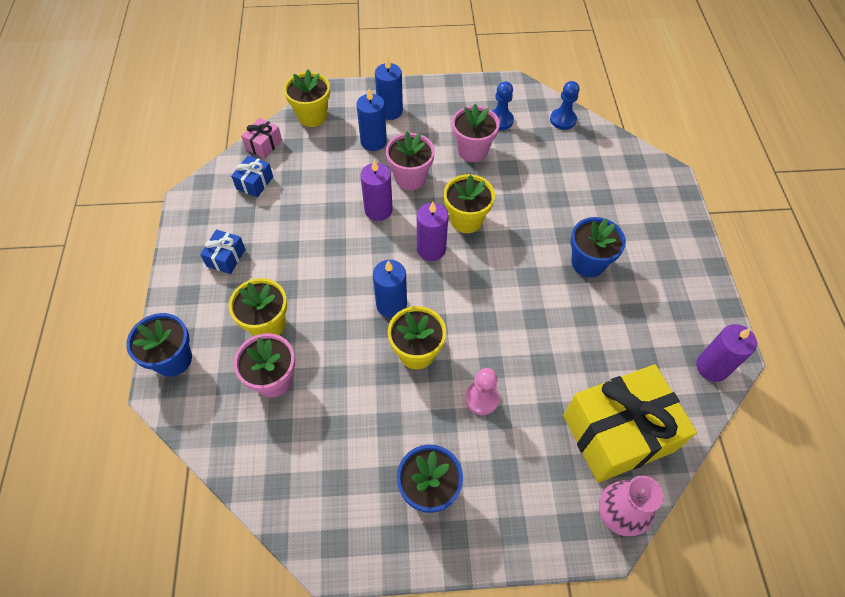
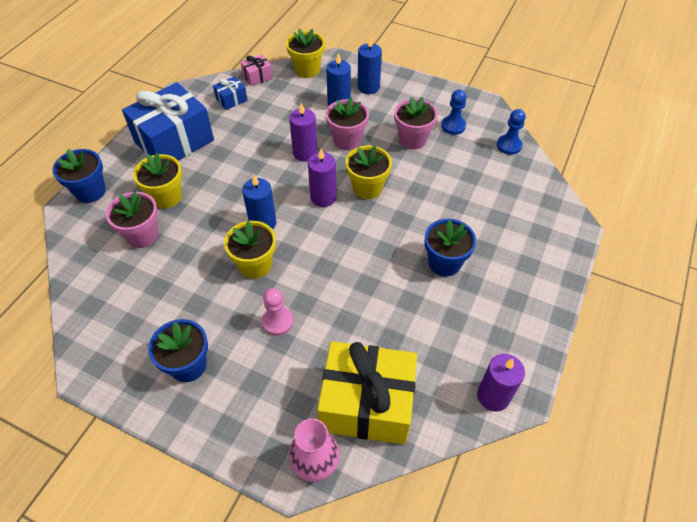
camera: 30 degrees right, 5 degrees down
blue gift [200,229,245,274] -> blue gift [122,82,214,160], size x2.34

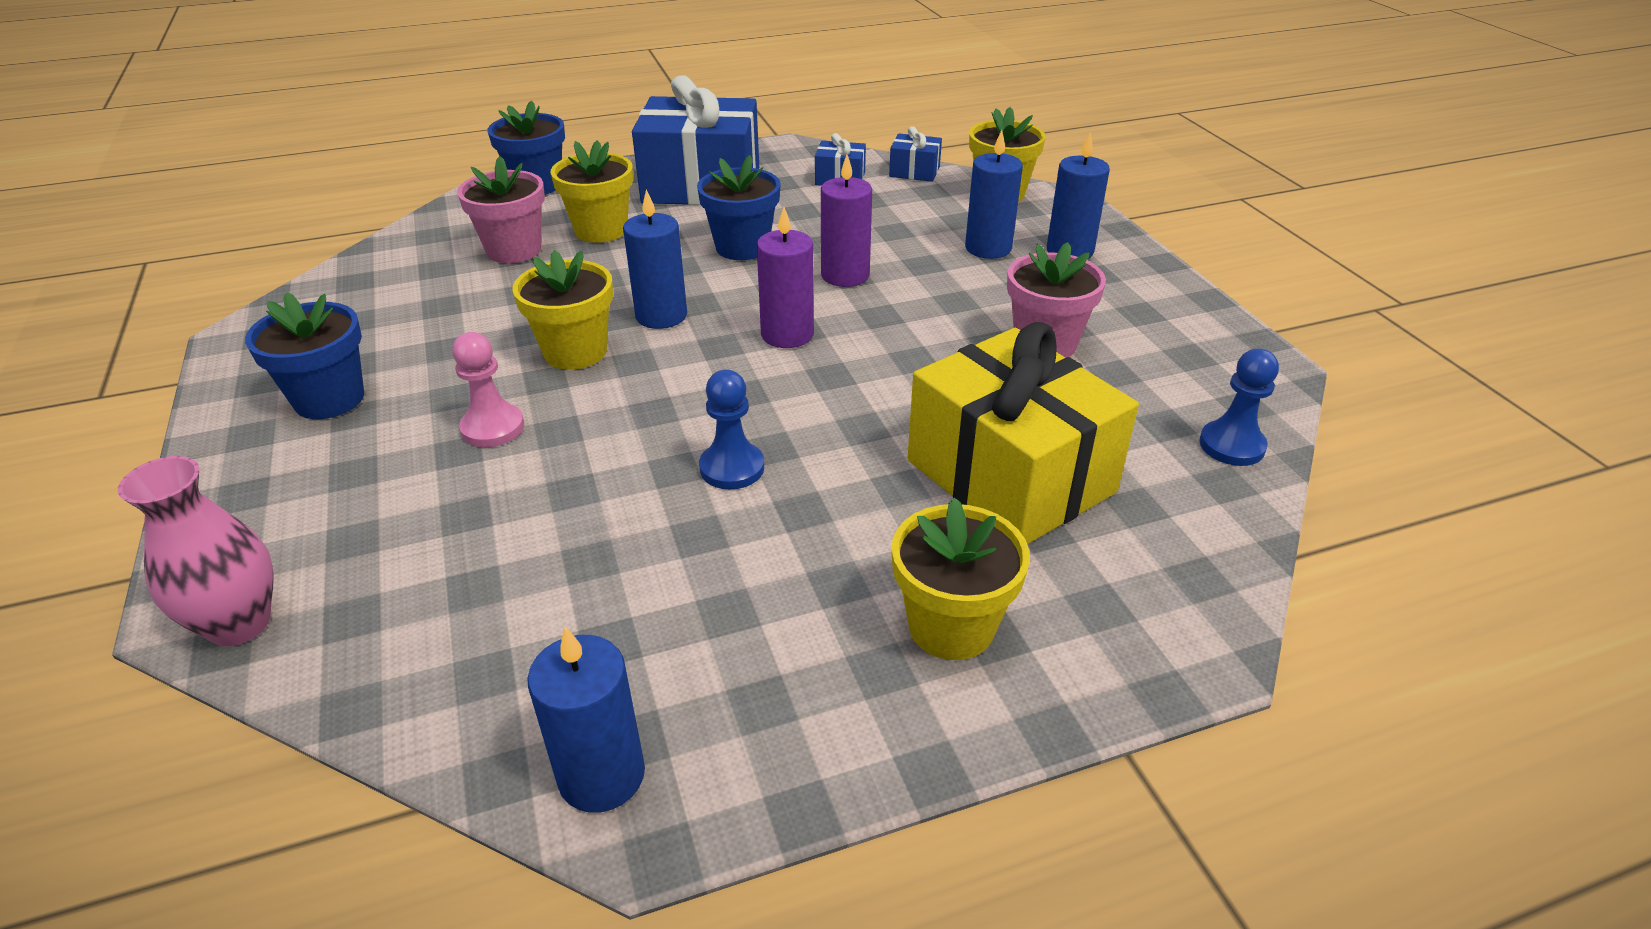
camera: 45 degrees right, 15 degrees down
pink gift [241,54,273,86] -> blue gift [889,126,942,182]
yellow gift [317,341,417,444] -> yellow gift moved to [907,322,1139,544]
pink flower pot [326,97,369,150] -> none
yellow flower pot [346,146,392,199] -> yellow flower pot moved to [892,497,1030,660]
blue flower pot [424,219,476,276] -> blue flower pot moved to [697,155,781,260]
blue pawn [441,90,467,135] -> blue pawn moved to [699,370,764,489]
purple candle [477,354,525,411] -> blue candle [527,627,645,813]

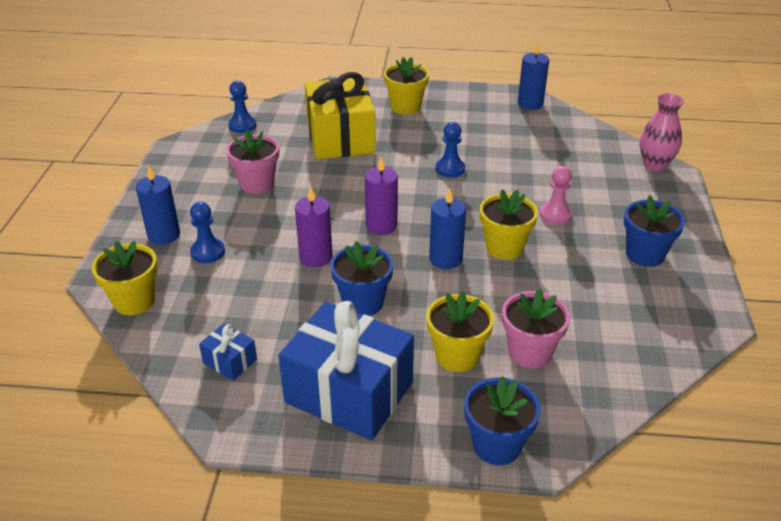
camera: 155 degrees left, 0 degrees up
blue gift [889,126,942,182] -> none
blue candle [965,130,1023,259] -> blue pawn [190,202,225,263]

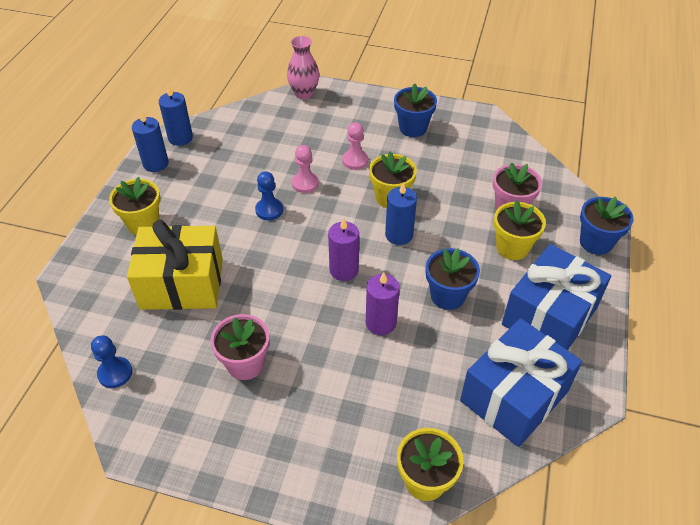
camera: 80 degrees left, 10 degrees up
blue candle [136,165,180,245] -> blue candle moved to [132,111,169,172]
blue pawn [190,202,225,263] -> none
blue gift [199,324,257,381] -> blue gift [460,318,582,447], size x2.34
none -> pink pawn [292,145,319,193]

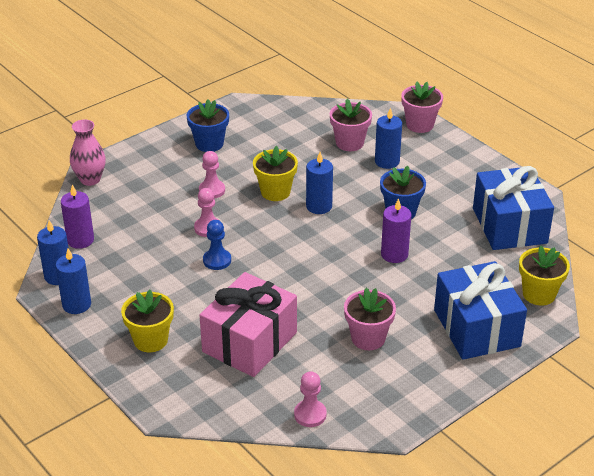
camera: 55 degrees left, 10 degrees down
blue pawn [91,335,132,388] -> pink pawn [294,371,327,427]
yellow gift [127,220,223,310] -> pink gift [200,272,297,377]
purple candle [328,218,359,281] -> purple candle moved to [61,185,94,249]
yellow flower pot [494,200,546,260] -> blue candle [375,108,402,169]
blue gift [502,244,611,350] -> blue gift moved to [434,261,527,360]
blue flower pot [580,196,634,255] -> pink flower pot [401,81,443,133]

